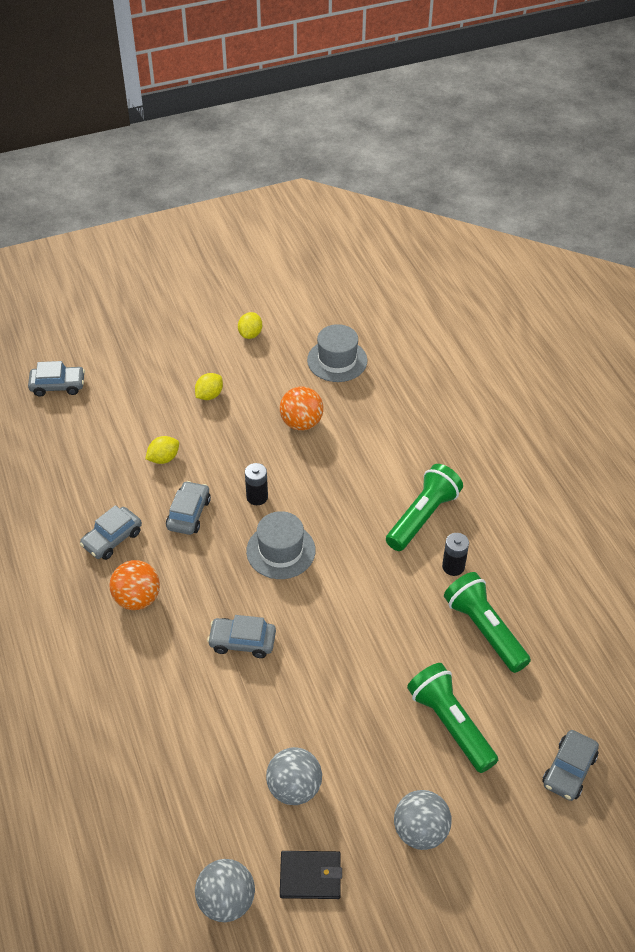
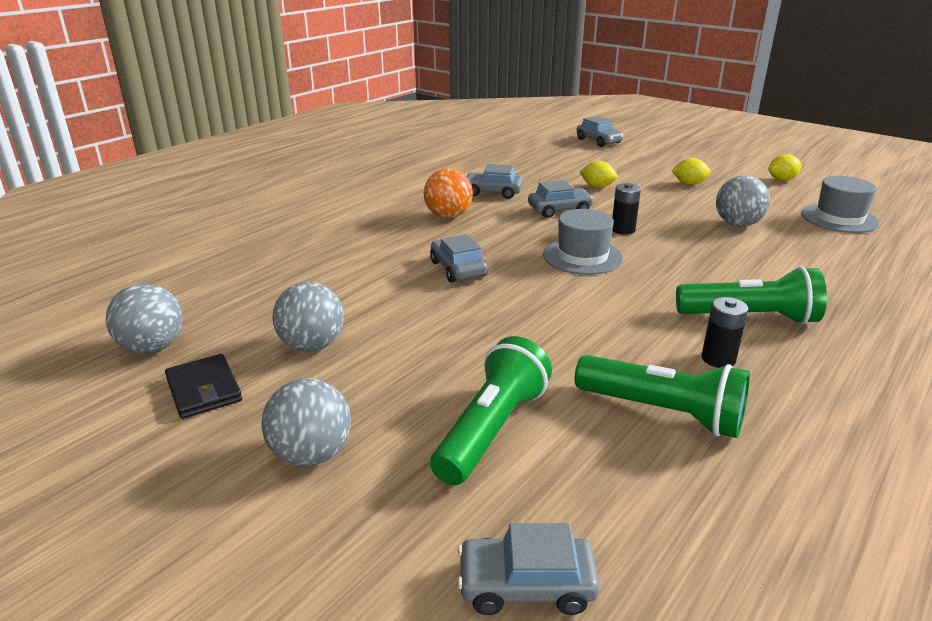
camera: 60 degrees right, 20 degrees down
orange ball [280,387,324,431] -> grey ball [716,176,770,227]
green flashlight [444,572,531,673] -> green flashlight turned 90 degrees clockwise [575,355,750,438]

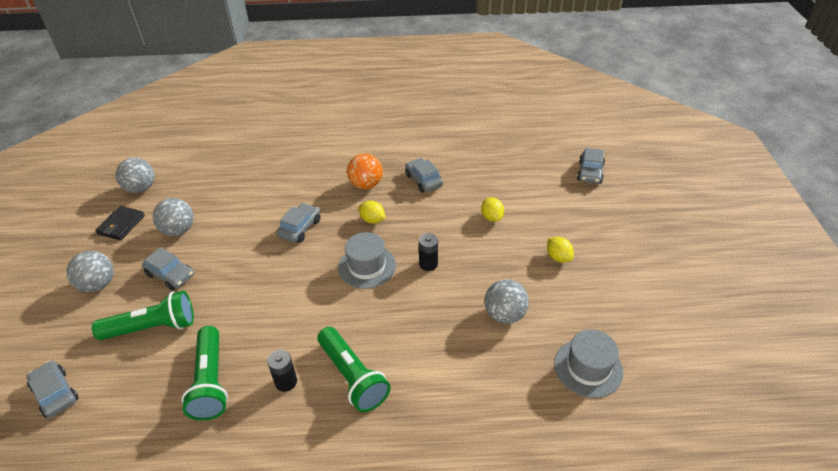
camera: 50 degrees right, 15 degrees up
grey car [528,180,594,218] -> grey car moved to [142,247,194,290]
yellow lemon [768,154,802,181] -> yellow lemon moved to [359,201,386,224]

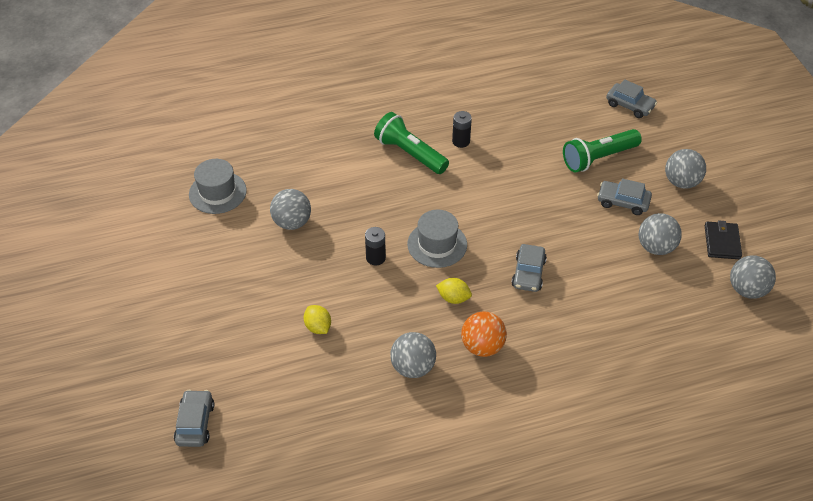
camera: 165 degrees right, 5 degrees up
green flashlight [182,326,228,421] -> none
grey car [405,158,443,193] -> grey ball [390,332,436,378]
yellow lemon [547,237,574,263] -> none

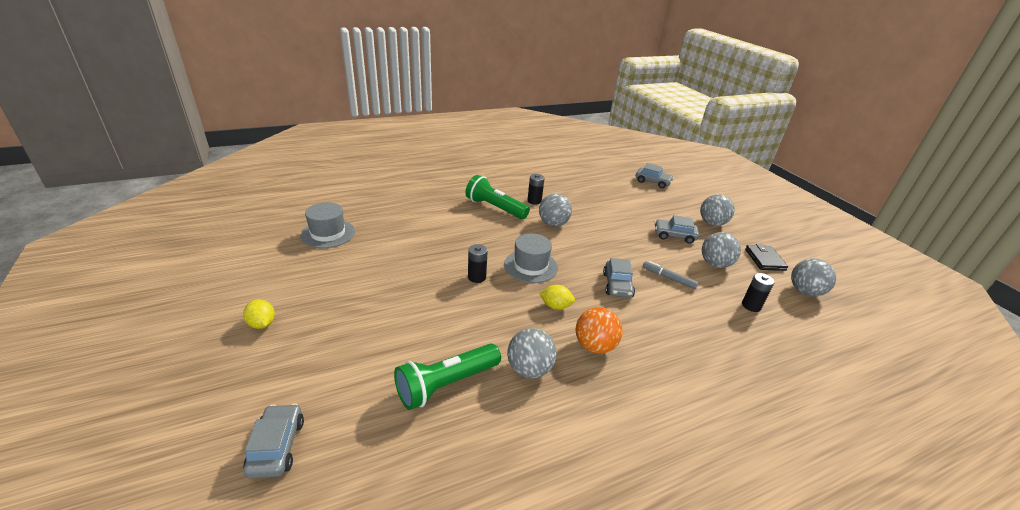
camera: 10 degrees left, 15 degrees down
grey ball [270,189,311,230] -> grey ball moved to [539,193,572,227]
yellow lemon [304,305,331,334] -> yellow lemon moved to [243,299,275,329]
green flashlight [563,129,642,173] -> green flashlight moved to [394,343,501,410]
none -> grey marker [643,261,699,289]
none -> black battery [742,273,775,312]

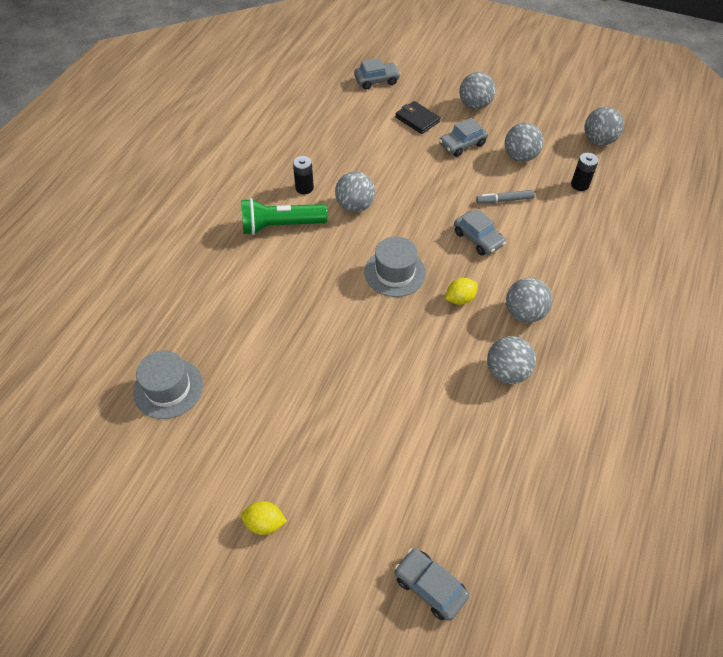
camera: 40 degrees left, 20 degrees up
green flashlight [394,343,501,410] -> none
black battery [468,244,488,283] -> none
orange ball [576,307,623,354] -> grey ball [506,278,552,323]
black wallet [745,244,788,271] -> black wallet moved to [395,101,441,134]

